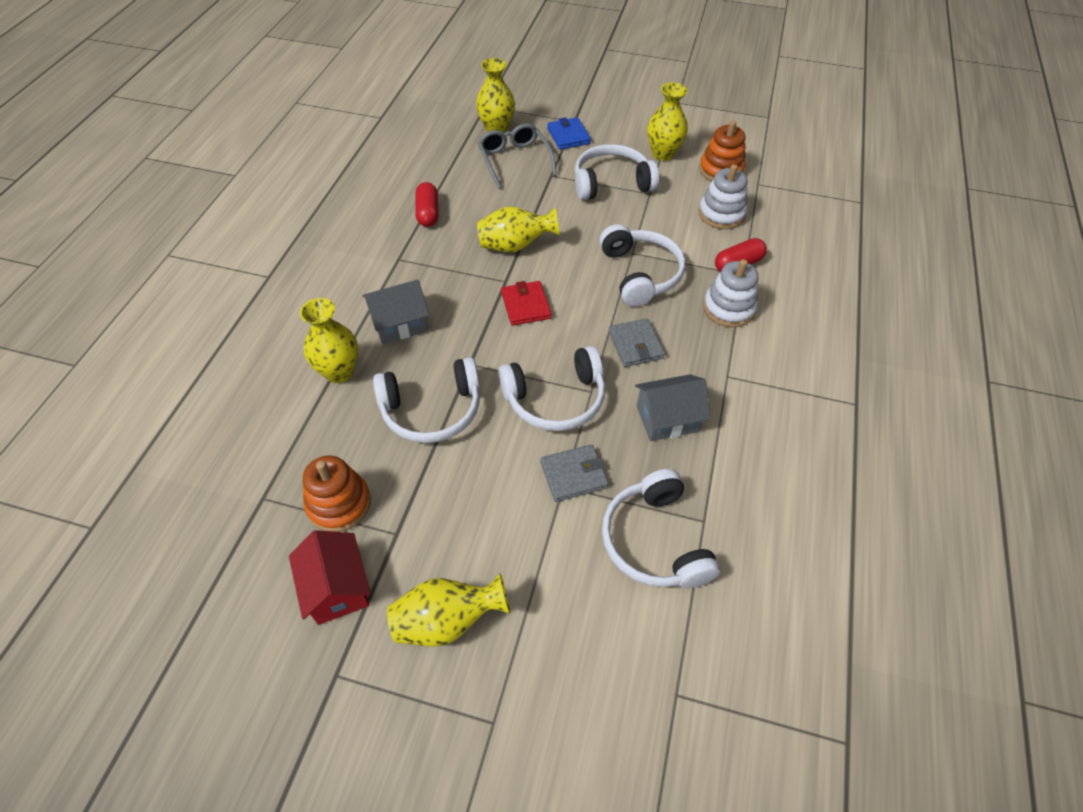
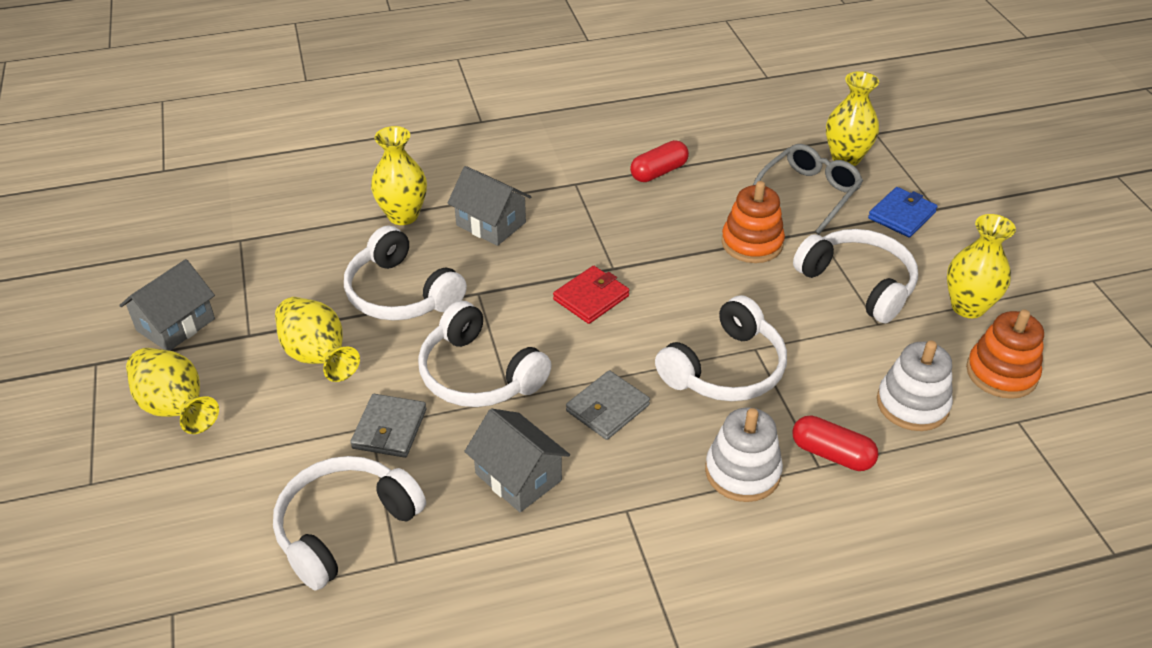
camera: 60 degrees right, 10 degrees down
red house [289,530,371,625] -> grey house [119,259,215,351]
orange stacking toy [303,455,371,532] -> orange stacking toy moved to [721,181,785,263]
yellow vase [477,207,560,252] -> yellow vase moved to [275,297,360,382]
grey wallet [541,444,609,502] -> grey wallet turned 60 degrees clockwise [350,394,427,458]

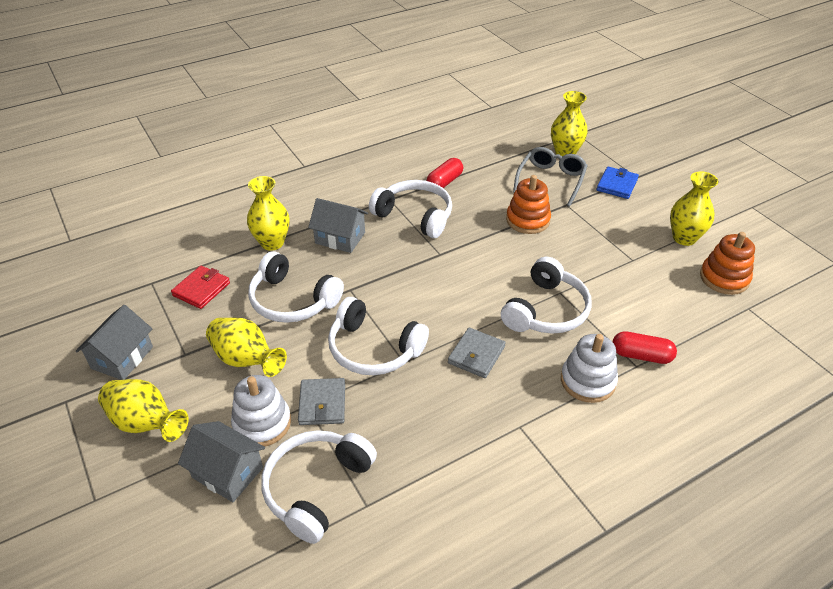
camera: 15 degrees left, 0 degrees up
grey house [464,409,570,512] -> grey house moved to [178,421,265,502]
red wallet [553,266,630,324] -> red wallet moved to [171,266,230,309]
white headphones [793,229,918,323] -> white headphones moved to [369,180,452,238]
white stacking toy [877,341,953,431] -> white stacking toy moved to [231,375,291,447]

